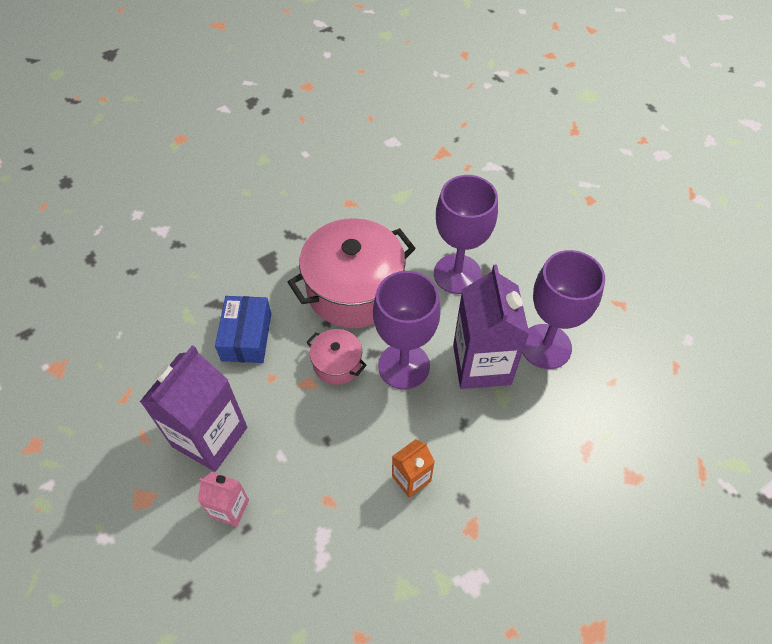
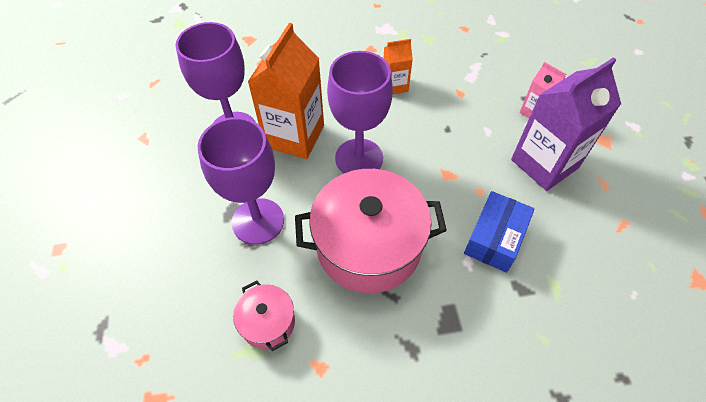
camera: 155 degrees left, 0 degrees up
pink pot [306,329,367,385] -> pink pot moved to [233,280,295,351]
purple carton [453,264,529,389] -> orange carton [248,23,324,159]

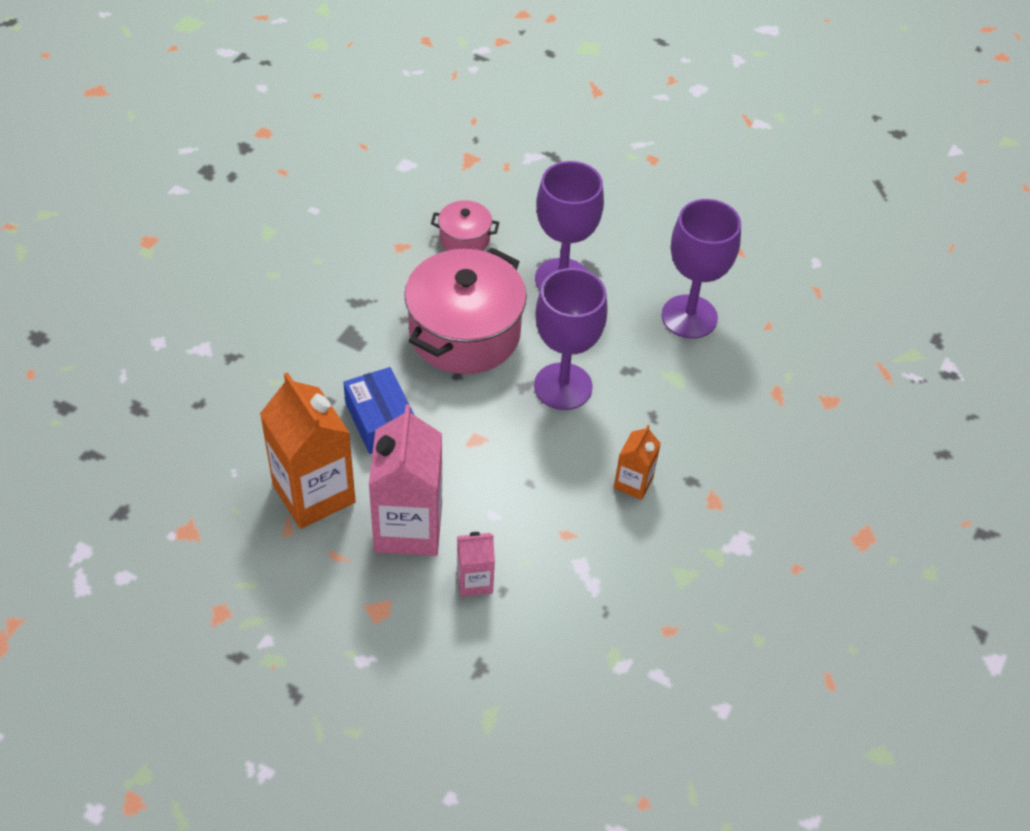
camera: 125 degrees right, 5 degrees down
orange carton [248,23,324,159] -> orange carton moved to [260,372,356,529]
purple carton [511,57,621,191] -> pink carton [369,404,442,556]

